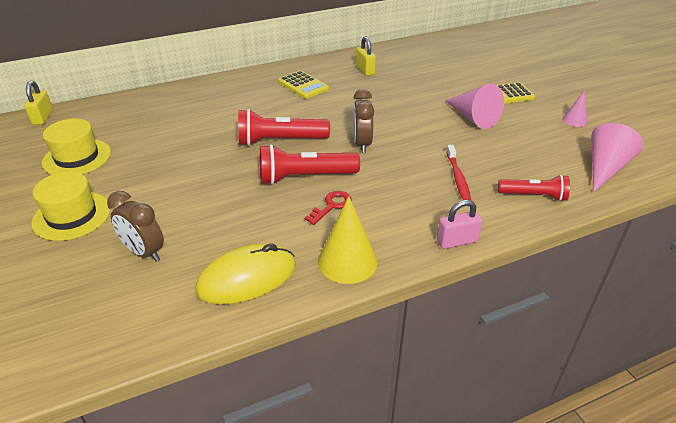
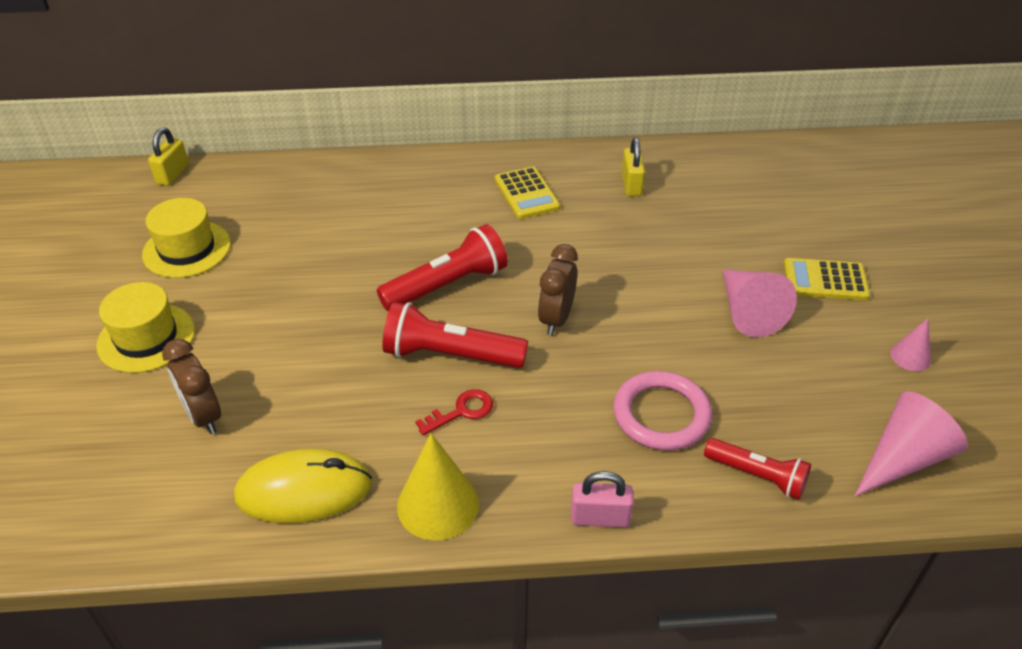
camera: 20 degrees right, 5 degrees up
red flashlight [238,109,330,146] -> red flashlight turned 135 degrees clockwise [377,224,508,311]
red toothbrush [446,145,471,200] -> pink ring [614,371,712,451]

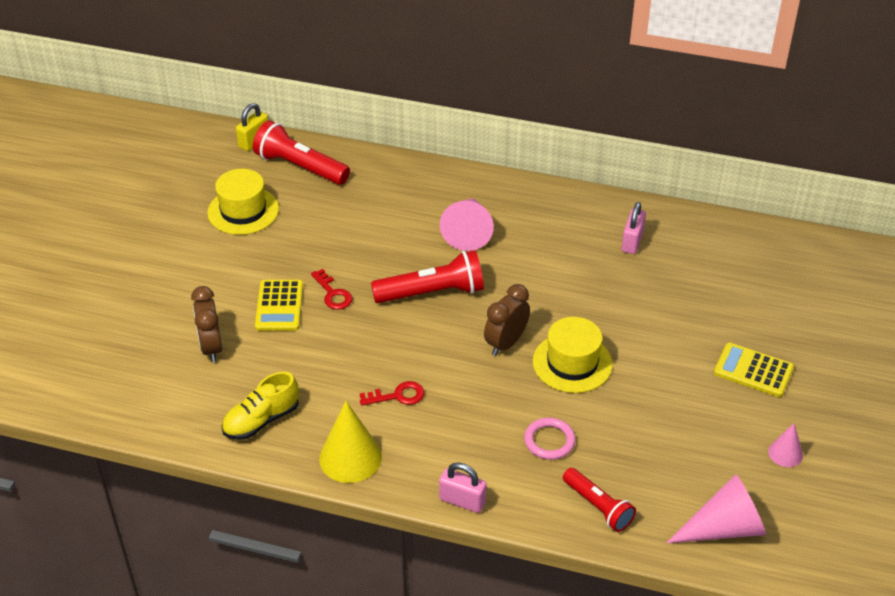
camera: 20 degrees right, 0 degrees up
yellow hat [96,282,195,373] -> yellow hat moved to [533,317,613,393]
yellow mouse [234,449,372,523] -> yellow shoe [222,372,299,440]
red flashlight [382,302,528,368] -> red flashlight moved to [253,121,350,185]
yellow calculator [495,166,560,219] -> yellow calculator moved to [255,280,303,331]
pink ring [614,371,712,451] -> pink ring [524,418,576,460], size x0.64
yellow padlock [622,137,645,196] -> pink padlock [622,202,646,254]
pink cone [722,269,797,338] -> pink cone moved to [440,198,494,251]
none -> red key [311,269,352,310]

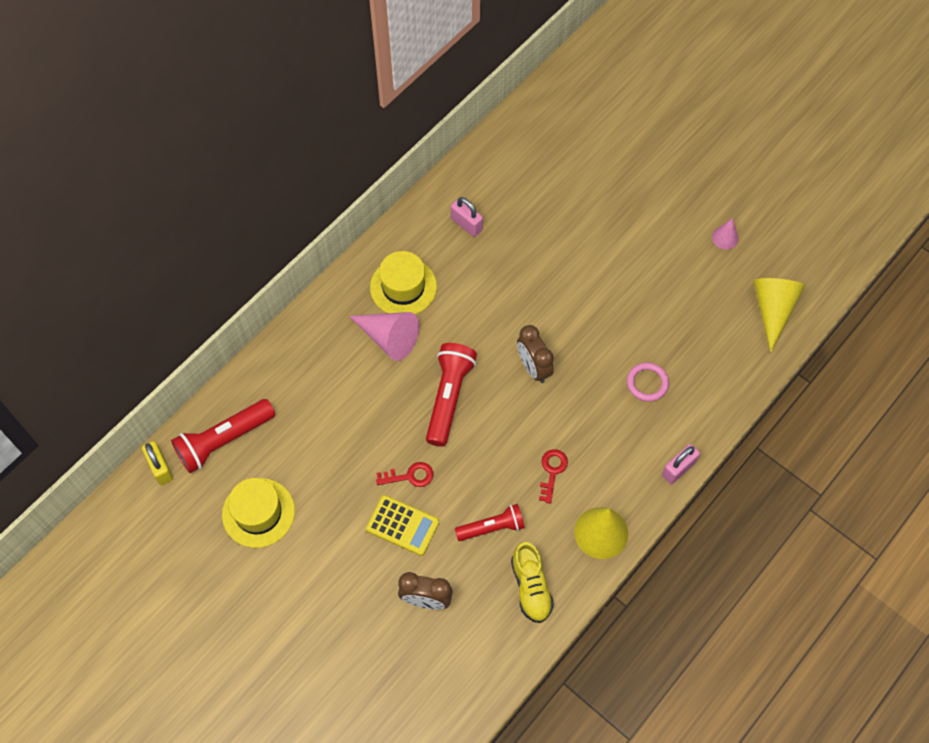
camera: 65 degrees left, 20 degrees up
yellow hat [533,317,613,393] -> yellow hat moved to [370,251,437,314]
red flashlight [563,468,636,532] -> red flashlight moved to [455,504,525,541]
pink cone [666,474,766,543] -> yellow cone [753,278,805,353]
yellow calculator [714,343,794,397] -> none

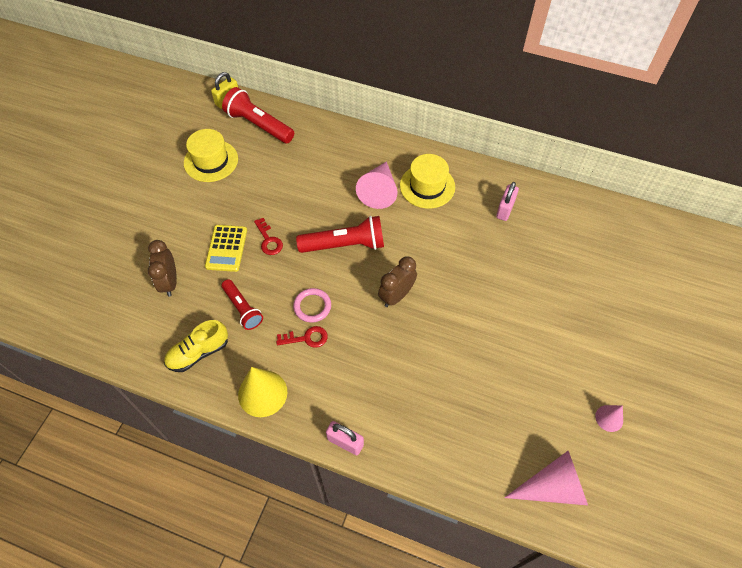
camera: 70 degrees right, 5 degrees down
pink ring [627,362,669,402] -> pink ring moved to [293,288,331,323]
yellow cone [753,278,805,353] -> pink cone [504,451,588,505]

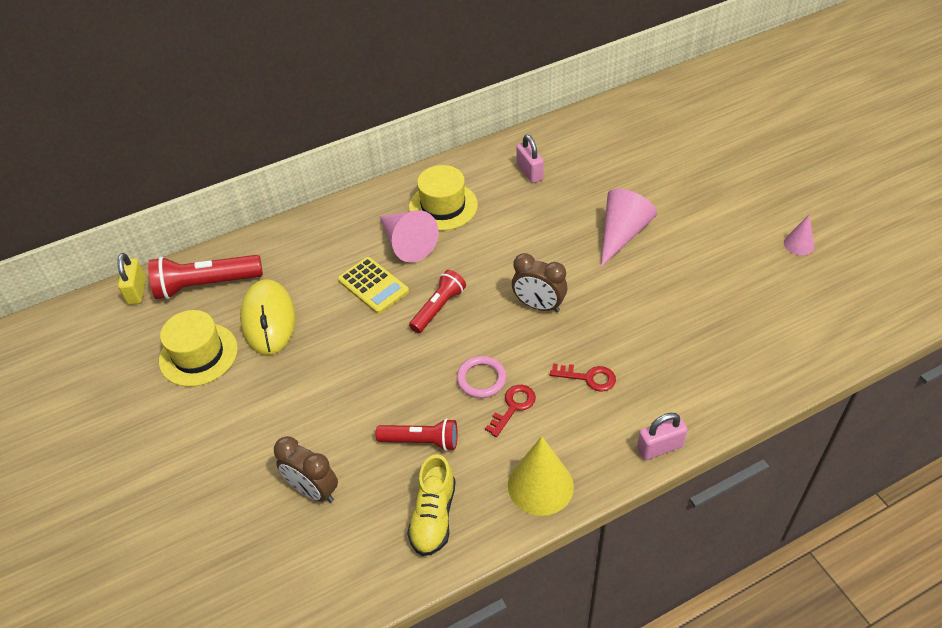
camera: 45 degrees left, 10 degrees down
yellow calculator [205,225,247,272] -> yellow calculator moved to [338,257,409,314]
red key [254,218,283,255] -> red key moved to [550,363,616,392]
red flashlight [296,216,384,253] -> red flashlight [409,270,466,333], size x0.64
brown clock [378,256,417,307] -> brown clock turned 60 degrees counterclockwise [512,253,567,312]
pink cone [504,451,588,505] -> pink cone moved to [601,188,657,267]
none -> yellow mouse [240,279,295,355]

